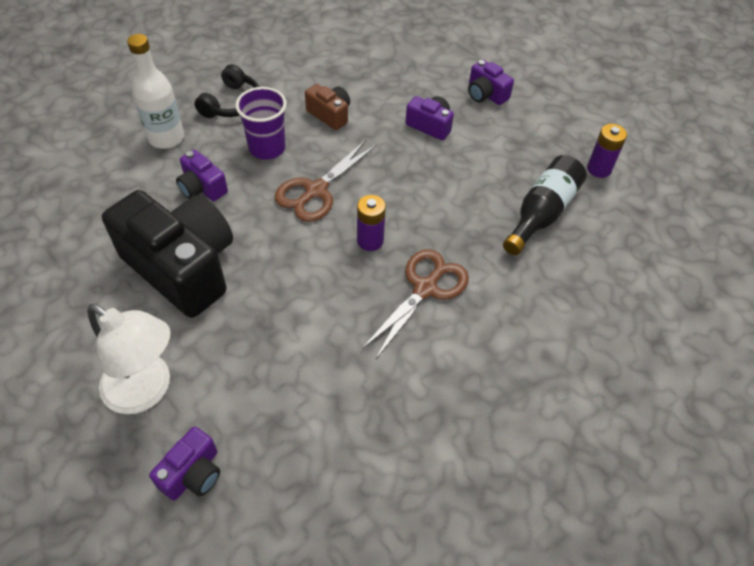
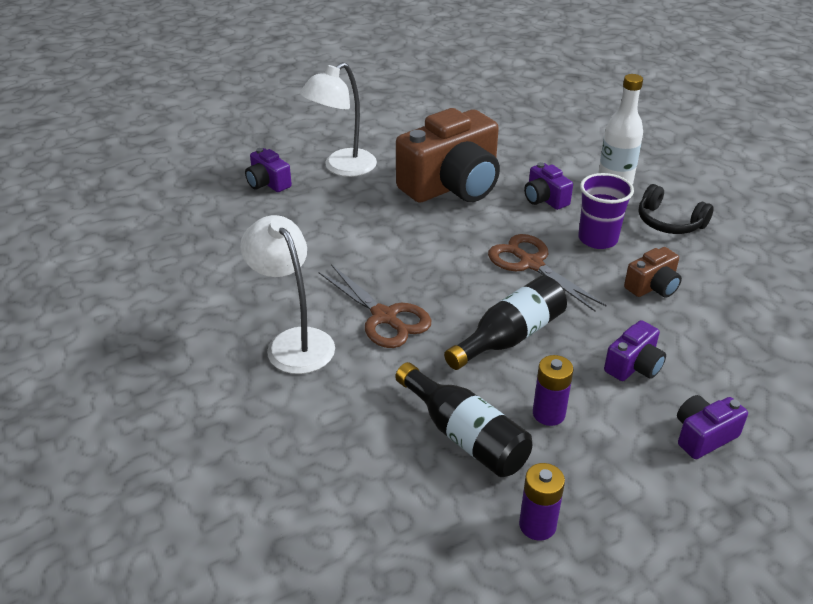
camera: 105 degrees right, 15 degrees down
black camera [102,190,233,318] -> brown camera [396,108,500,203]
purple camera [176,150,228,201] -> purple camera turned 90 degrees counterclockwise [524,162,573,210]
purple battery [357,195,386,251] -> purple battery moved to [533,355,573,426]
none -> white lamp [240,215,335,374]
none -> black bottle [444,275,567,370]

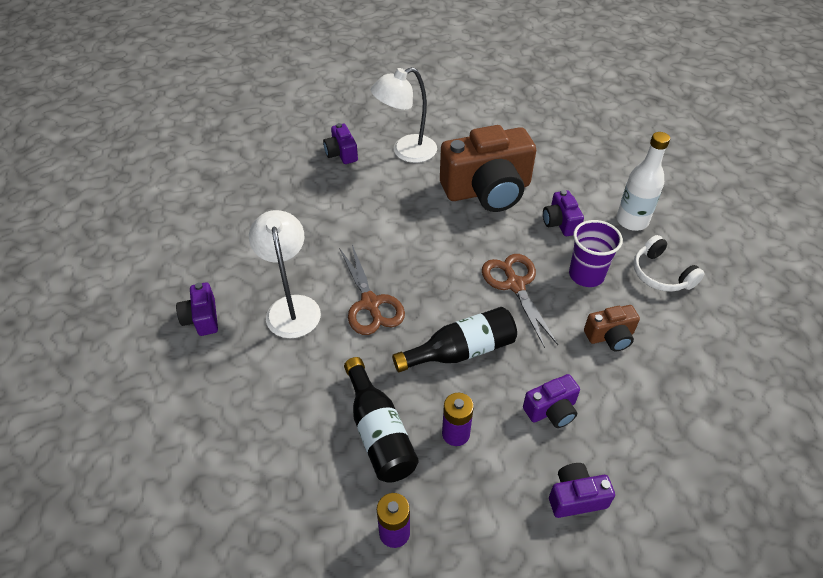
camera: 20 degrees right, 10 degrees up
black headphones [639,184,714,234] -> white headphones [633,235,705,292]
none -> purple camera [176,282,218,336]

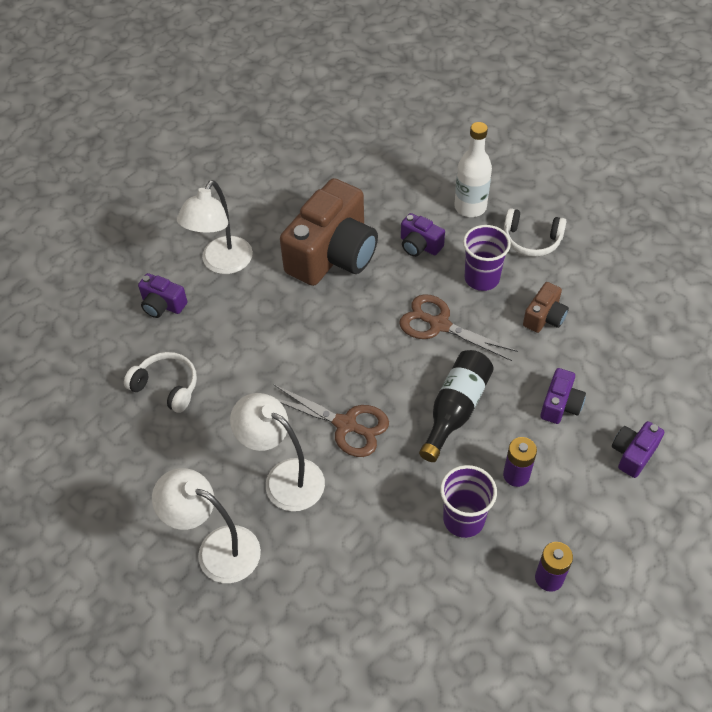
camera: 40 degrees left, 5 degrees up
purple camera [176,282,218,336] -> white lamp [152,468,261,583]
black bottle [344,357,419,483] -> purple cup [440,465,497,538]
none -> white headphones [124,352,197,413]

